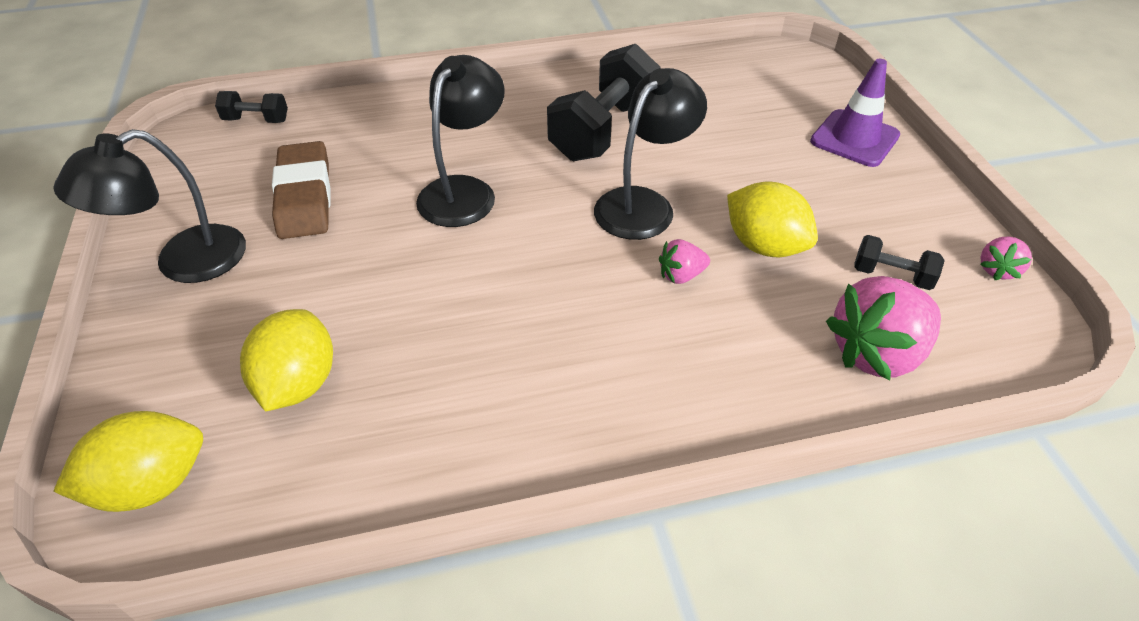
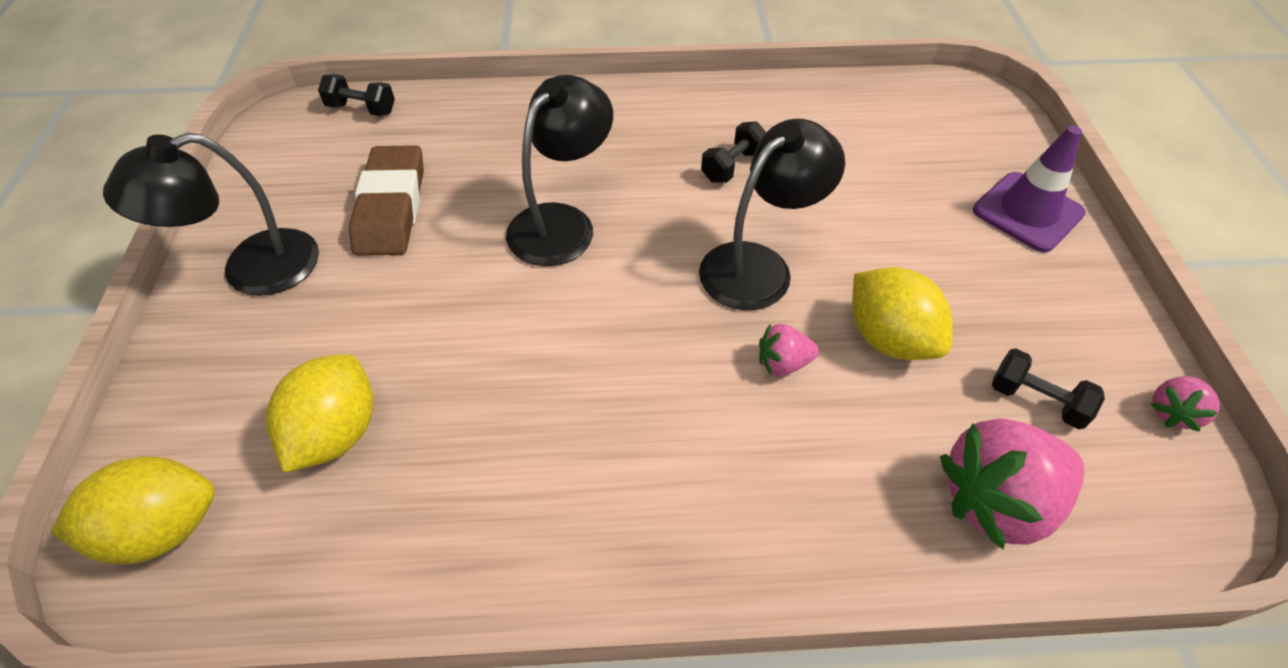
camera: 10 degrees right, 5 degrees up
black dumbbell [547,44,661,161] -> black dumbbell [701,121,766,183], size x0.48

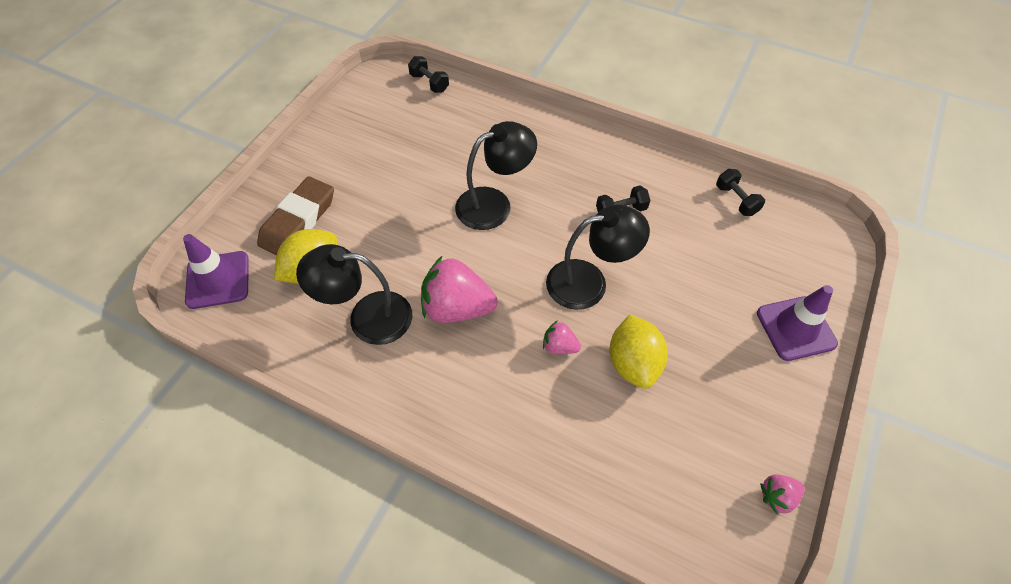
camera: 30 degrees right, 5 degrees up
yellow lemon [50,456,215,564] -> purple traffic cone [183,234,249,309]
black lamp [103,133,319,296] -> black lamp moved to [296,244,412,345]
brown eraser [349,145,424,256] -> brown eraser moved to [257,176,334,255]
pink strawberry [940,418,1084,550] -> pink strawberry moved to [421,255,498,323]
black dumbbell [992,348,1105,429] -> black dumbbell moved to [716,169,765,216]

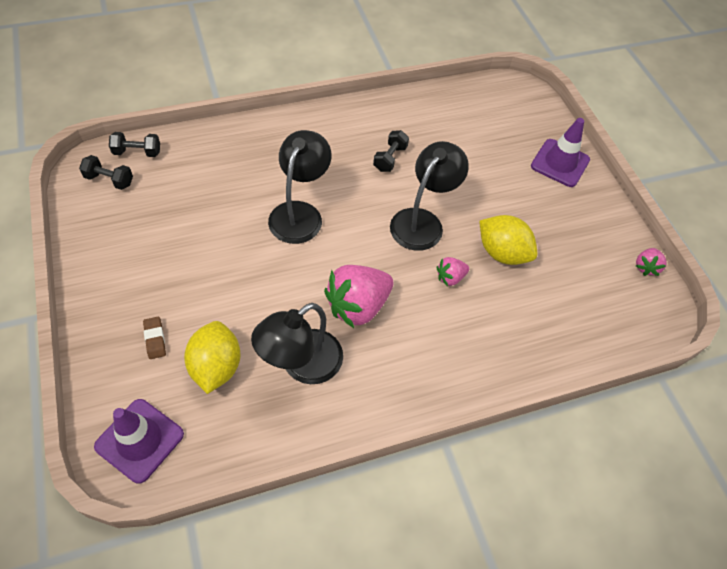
camera: 50 degrees left, 0 degrees up
brown eraser [257,176,334,255] -> brown eraser [143,317,166,359], size x0.44
black dumbbell [716,169,765,216] -> black dumbbell moved to [79,155,133,190]

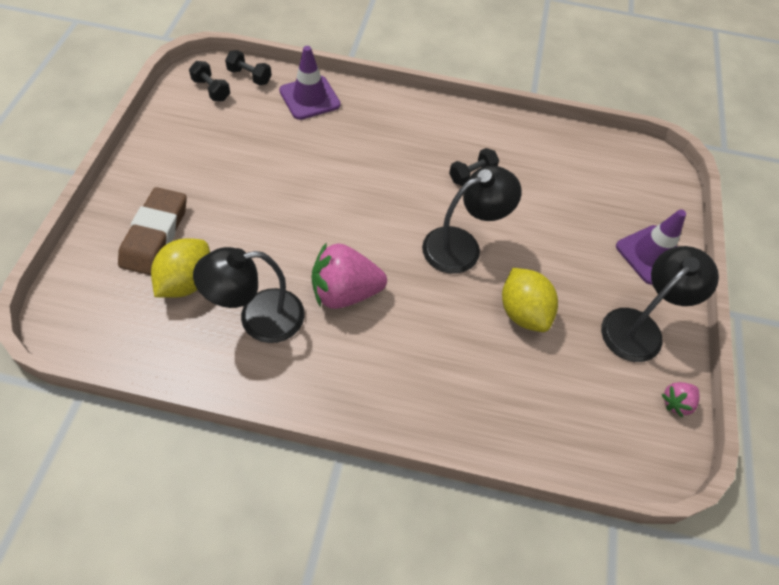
camera: 30 degrees right, 0 degrees up
purple traffic cone [94,399,184,484] -> purple traffic cone moved to [279,46,341,120]
brown eraser [143,317,166,359] -> brown eraser [118,187,187,275], size x2.27
black lamp [268,130,331,244] -> black lamp moved to [601,246,719,362]
pink strawberry [437,257,469,286] -> none

